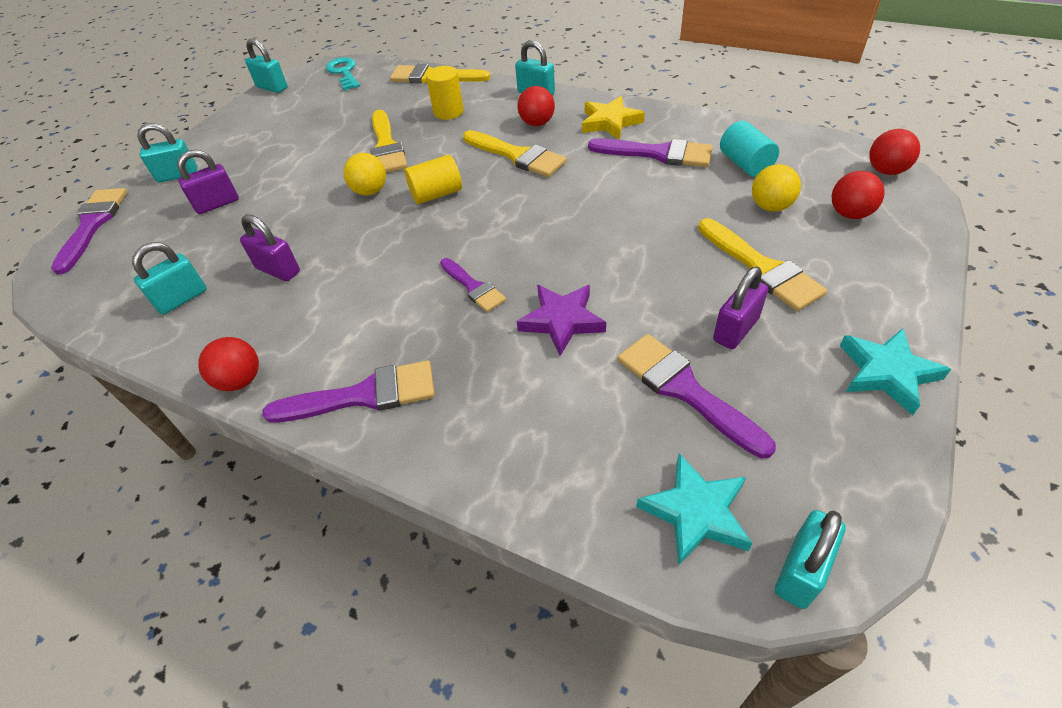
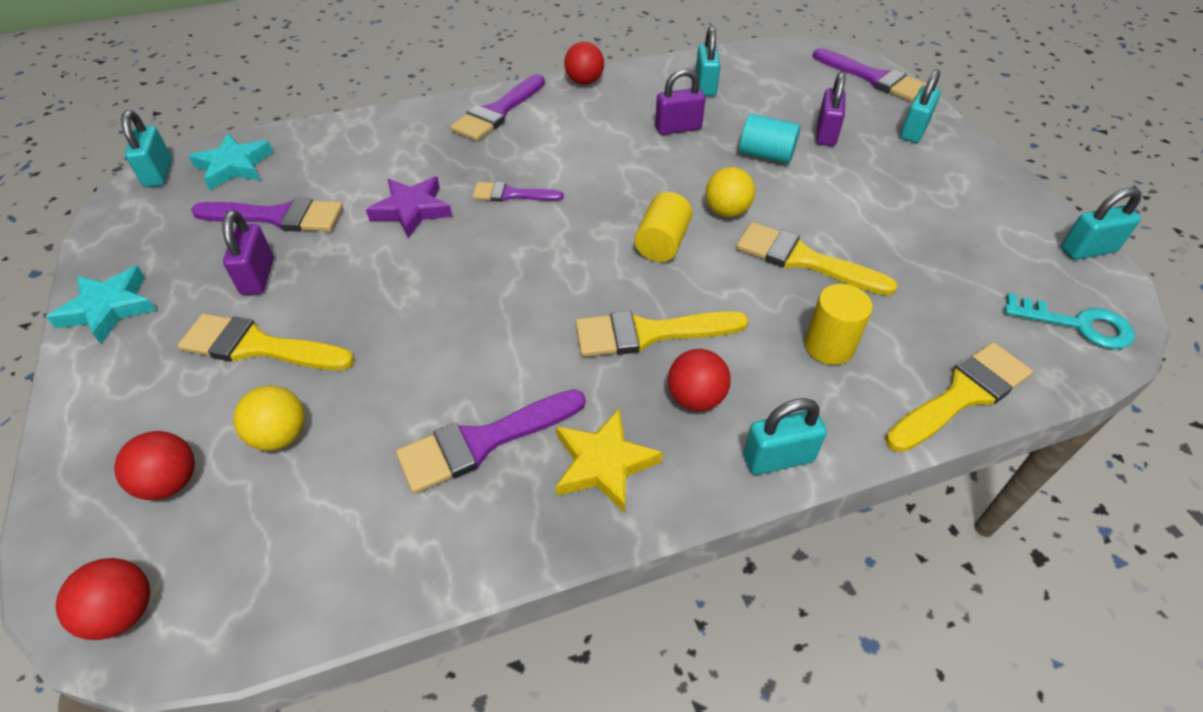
camera: 130 degrees right, 0 degrees up
turquoise cylinder [720,121,779,177] -> turquoise cylinder moved to [739,114,800,164]

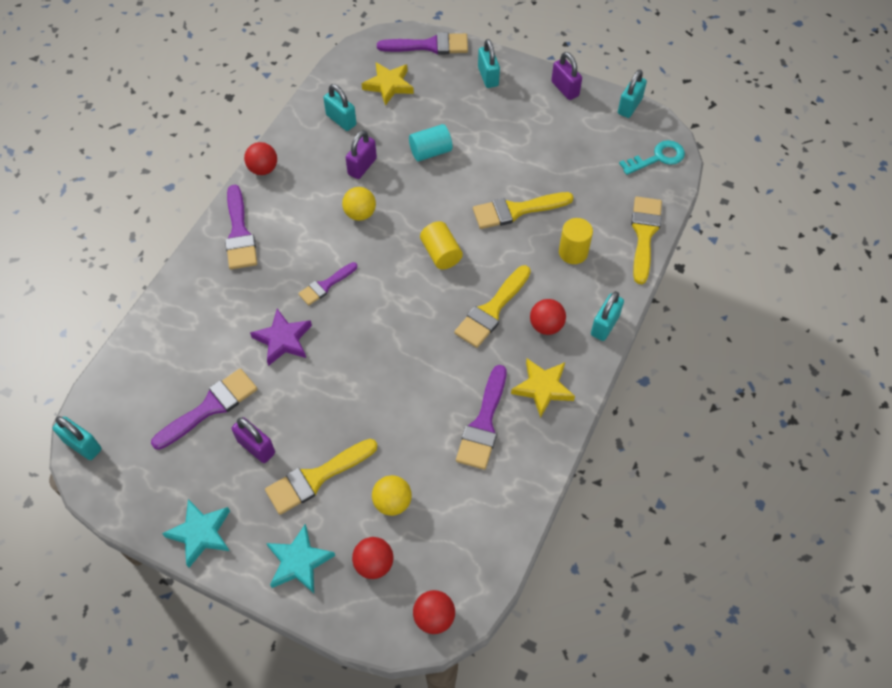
camera: 45 degrees left, 10 degrees up
turquoise star [188,134,273,190] -> turquoise star moved to [266,524,335,593]
yellow ball [706,167,755,217] -> yellow ball moved to [342,187,376,221]
purple padlock [816,72,846,146] -> purple padlock moved to [551,52,582,100]
none -> yellow star [361,62,414,106]

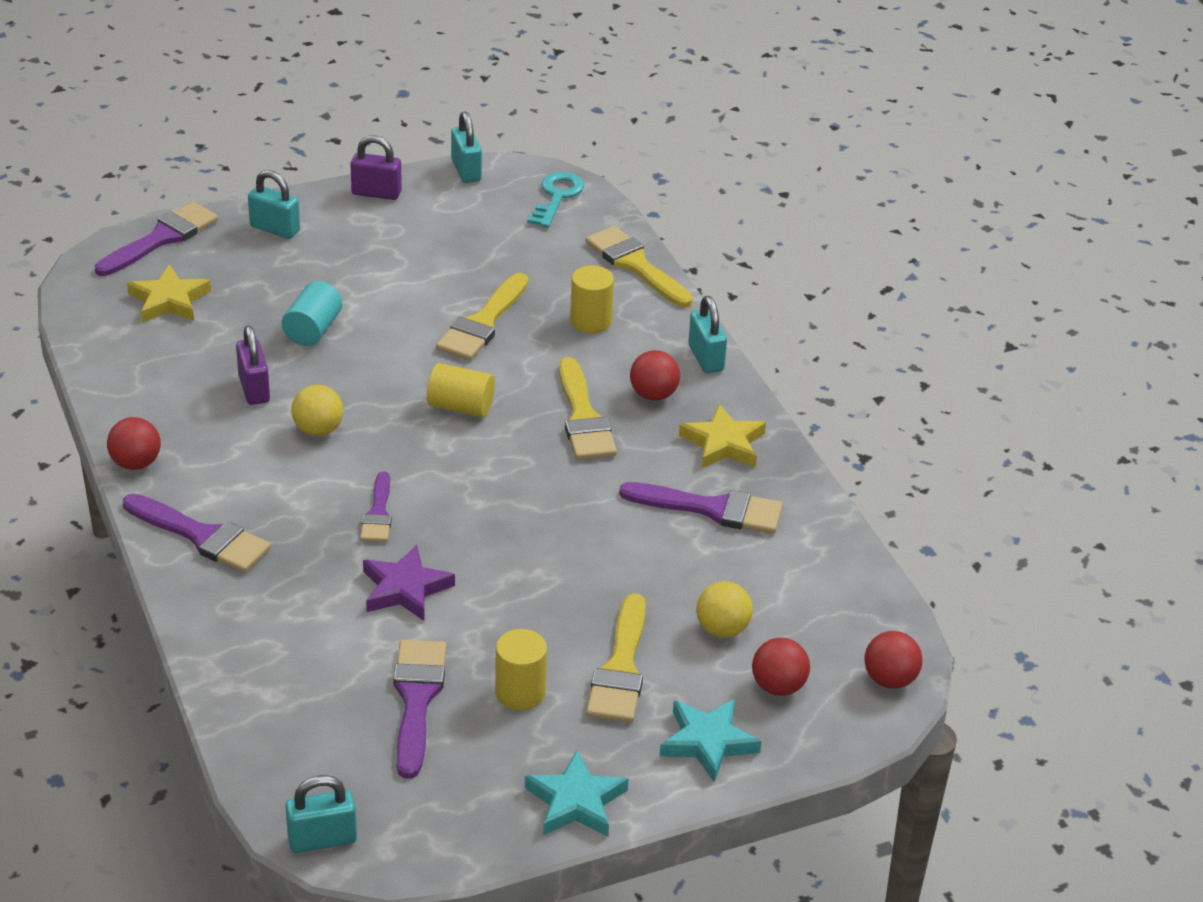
camera: 50 degrees left, 20 degrees down
purple padlock [232,417,275,463] -> yellow cylinder [495,629,547,710]
turquoise padlock [323,84,356,131] -> none
purple brush [456,365,507,470] -> purple brush turned 45 degrees counterclockwise [619,482,783,534]

